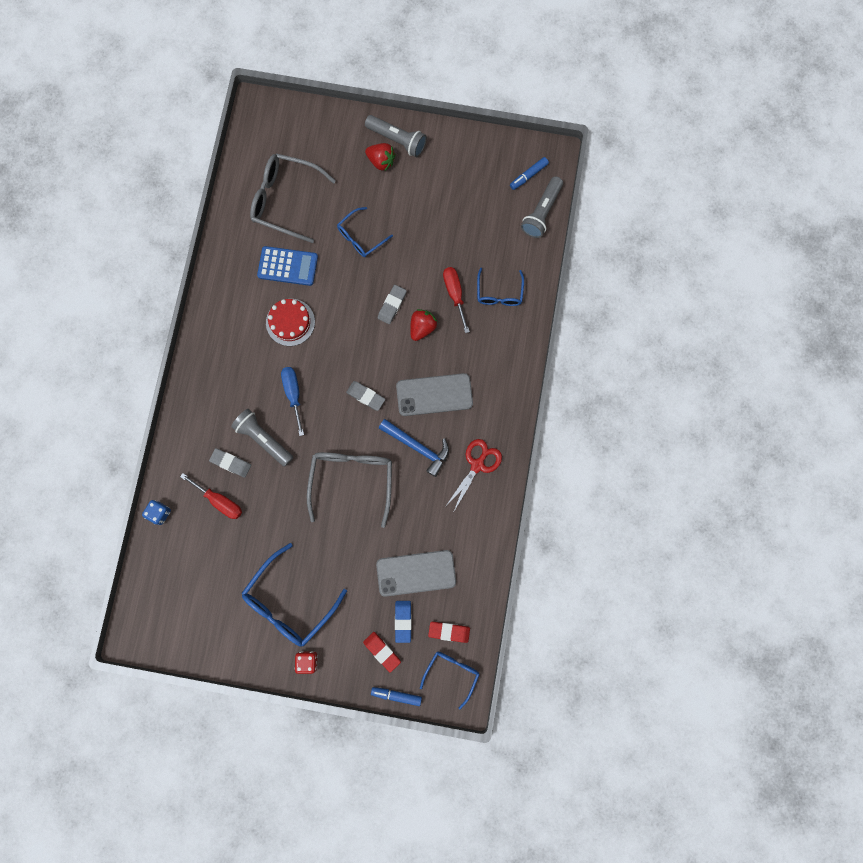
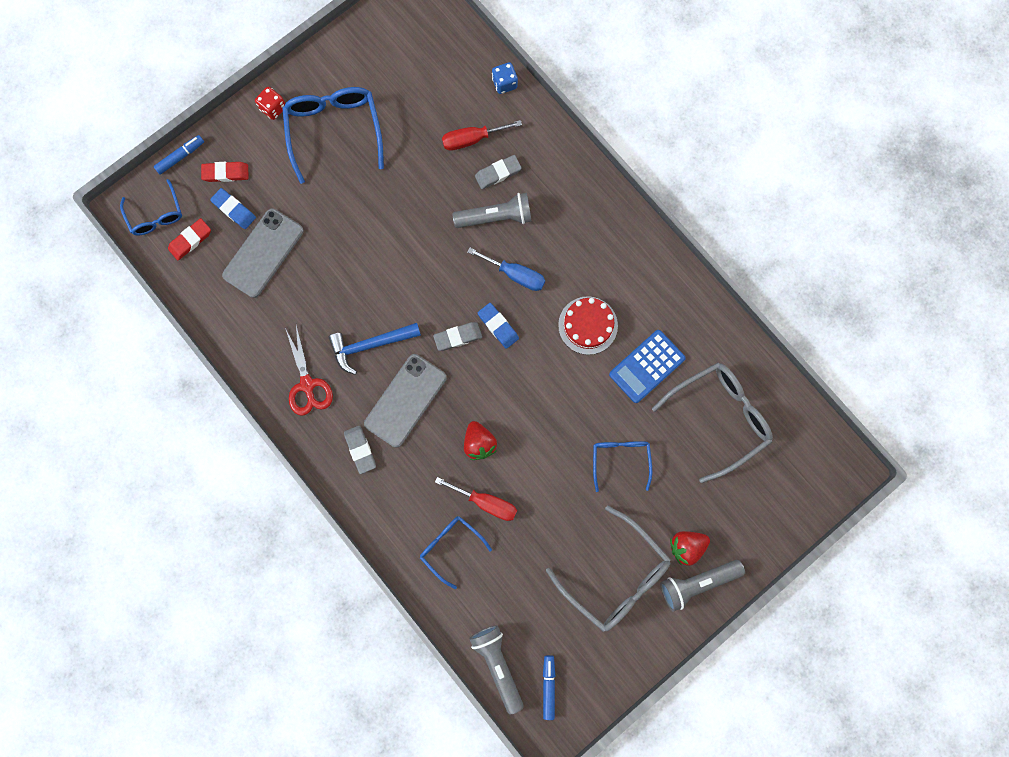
camera: 130 degrees right, 0 degrees up
grey glasses [307,452,392,528] -> grey glasses moved to [546,506,671,632]
grey eraser [378,285,407,324] -> grey eraser moved to [344,425,376,474]
none -> blue eraser [478,303,519,349]

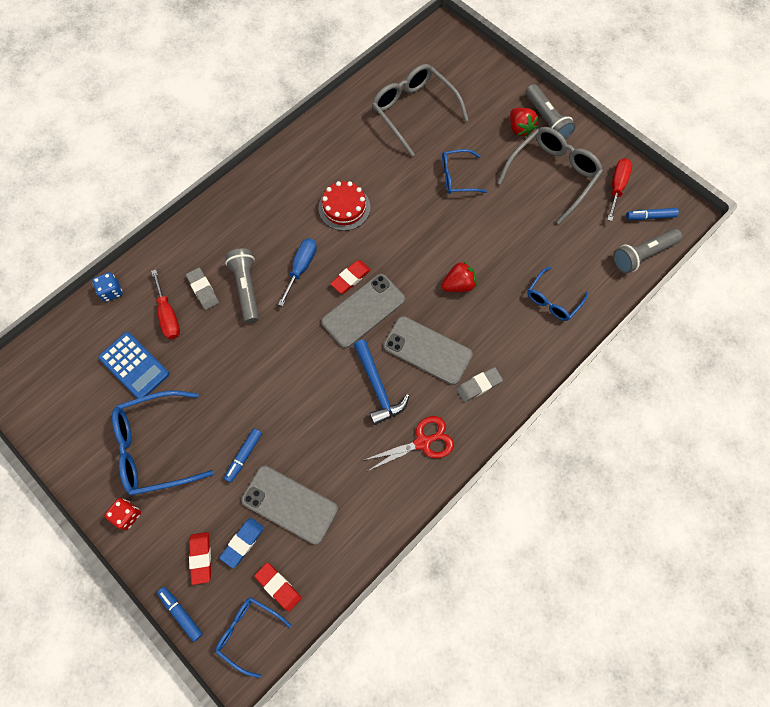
camera: 95 degrees left, 10 degrees down
blue glasses [120,179,182,236] -> blue glasses turned 120 degrees counterclockwise [215,597,292,678]
grey eraser [433,322,482,351] -> grey phone [321,274,405,348]
red screwdriver [435,477,517,521] -> red screwdriver moved to [607,158,632,221]
blue eraser [478,303,519,349] -> red eraser [330,260,371,294]
blue calculator [609,330,686,403] -> blue calculator moved to [98,332,170,398]
none -> blue marker [224,428,262,483]

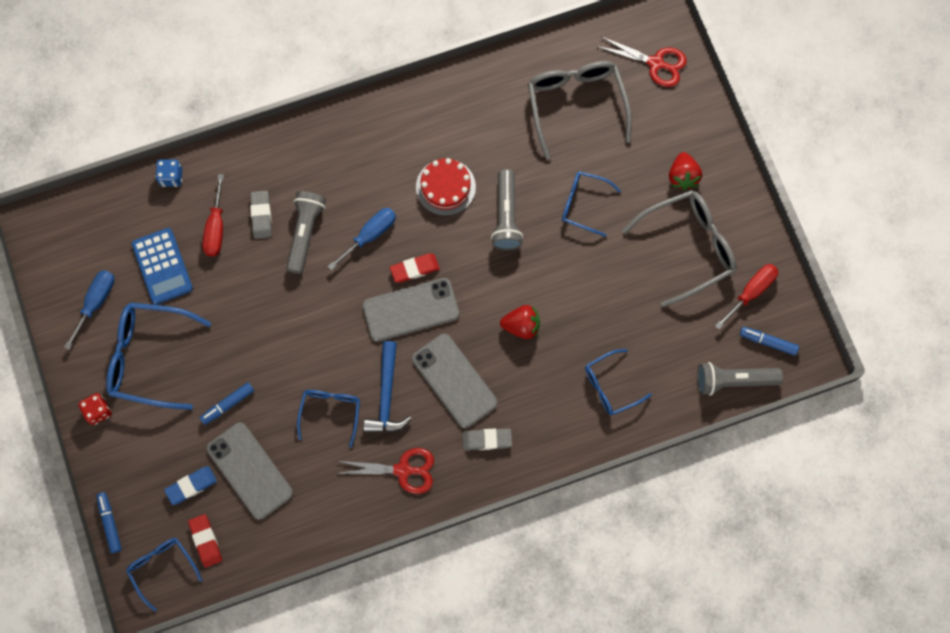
camera: 25 degrees right, 5 degrees up
red eraser [189,532,211,585] -> none
grey flashlight [525,84,576,140] -> grey flashlight moved to [491,169,523,250]
none -> blue screwdriver [64,270,115,350]
none -> blue glasses [297,390,360,448]
none -> red scissors [596,36,687,87]

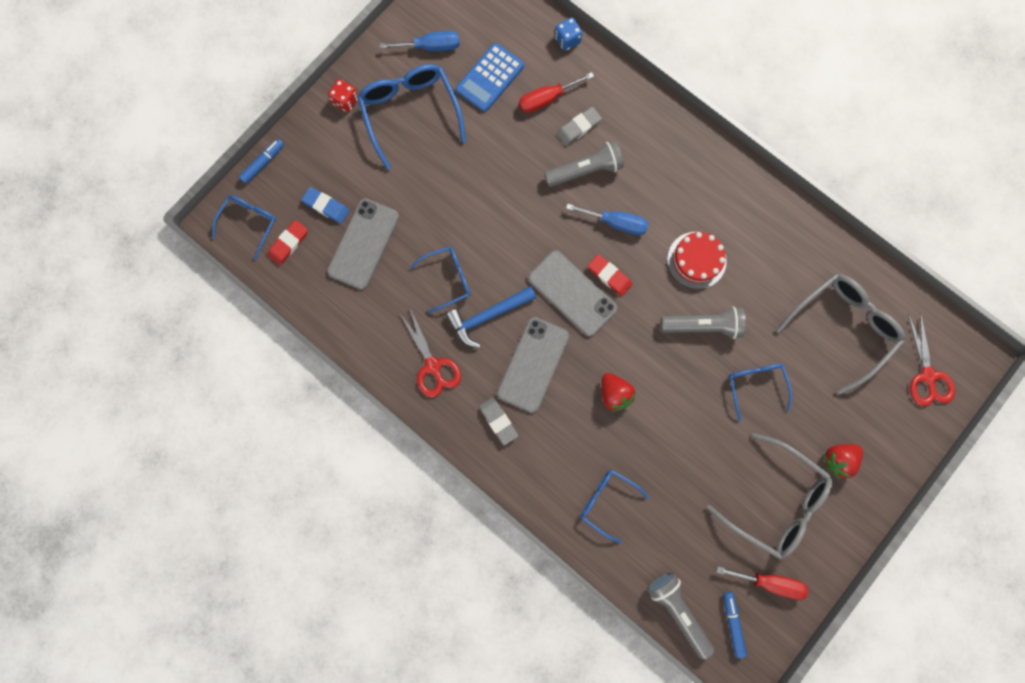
camera: 60 degrees right, 5 degrees up
blue marker [200,382,254,425] -> none
grey flashlight [491,169,523,250] -> grey flashlight turned 150 degrees counterclockwise [661,307,746,339]

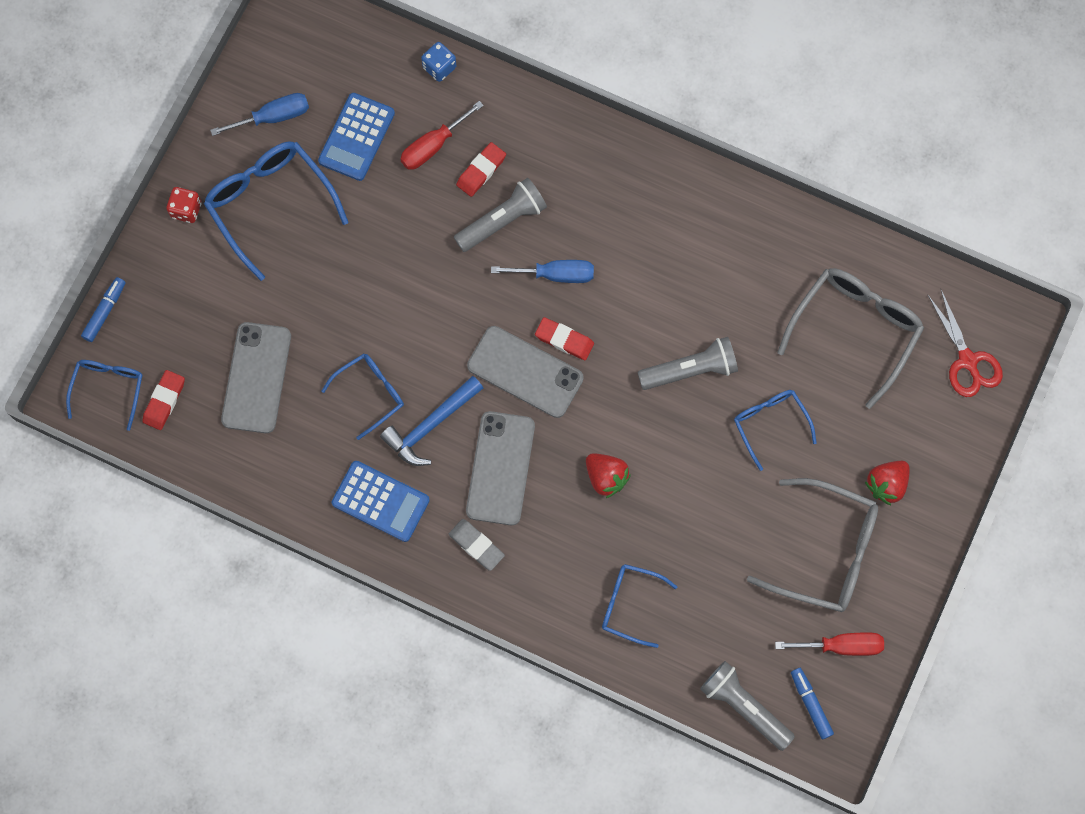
camera: 15 degrees left, 5 degrees down
blue eraser [301,187,349,224] -> none
red scissors [401,308,461,398] -> blue calculator [332,461,430,542]
grey eraser [557,107,602,146] -> red eraser [456,142,506,197]
red cake [667,232,727,289] -> none

